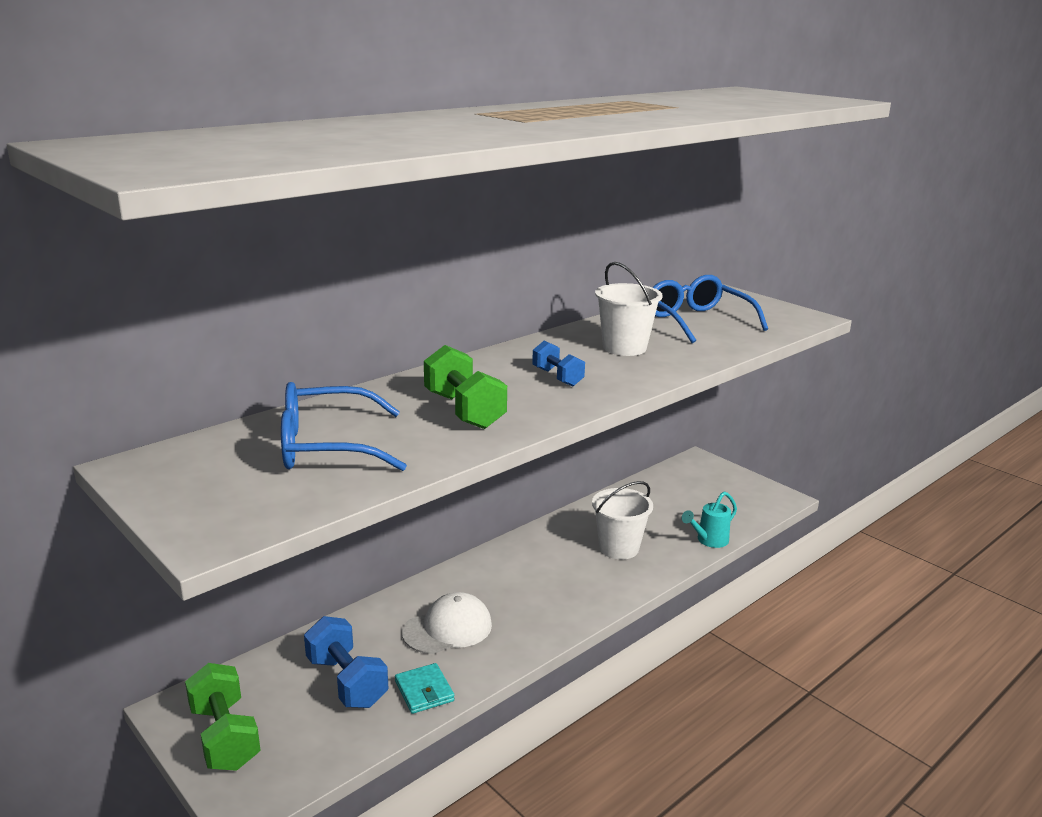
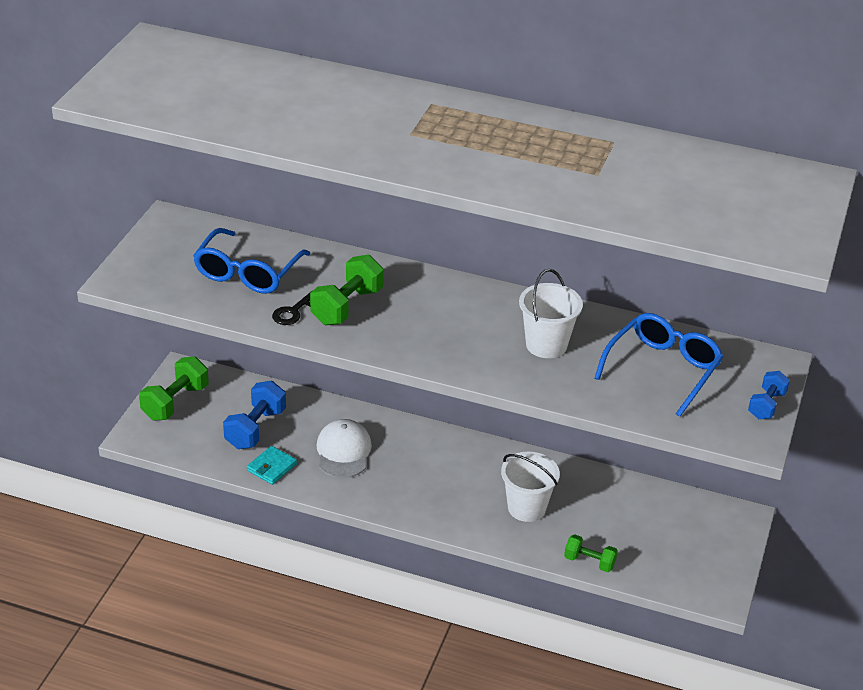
camera: 60 degrees right, 15 degrees up
blue glasses [281,382,407,471] -> blue glasses turned 120 degrees counterclockwise [193,228,310,294]
white cap [402,592,492,654] -> white cap turned 120 degrees counterclockwise [317,419,372,478]
blue dumbbell [532,341,585,386] -> blue dumbbell moved to [748,371,790,419]
turquoise watering can [682,491,737,548] -> green dumbbell [564,534,618,572]
none -> black key [272,290,313,325]

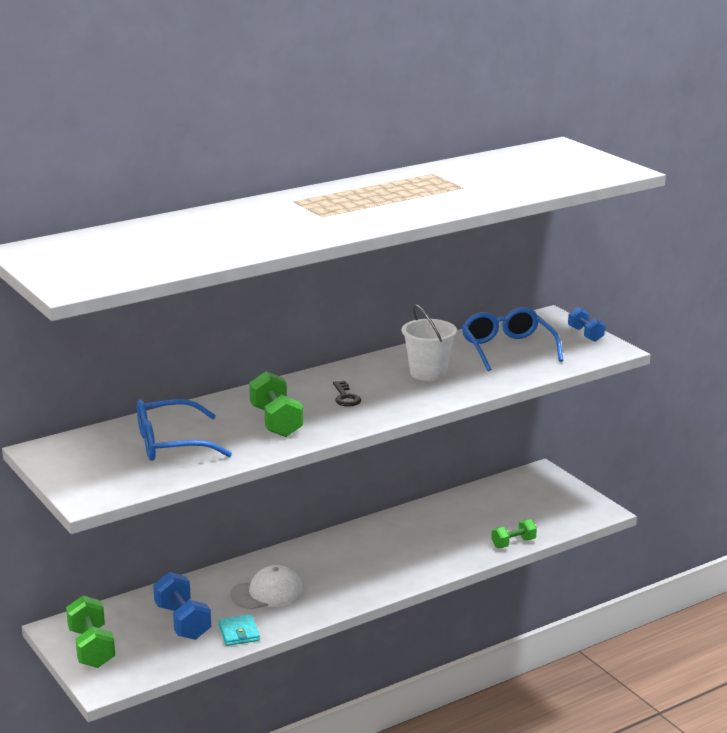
camera: 50 degrees left, 15 degrees down
blue glasses [193,228,310,294] -> blue glasses turned 105 degrees clockwise [137,399,232,461]
black key [272,290,313,325] -> black key moved to [333,381,361,407]
white cap [317,419,372,478] -> white cap turned 120 degrees clockwise [230,565,303,609]
white bucket [501,452,560,522] -> none

